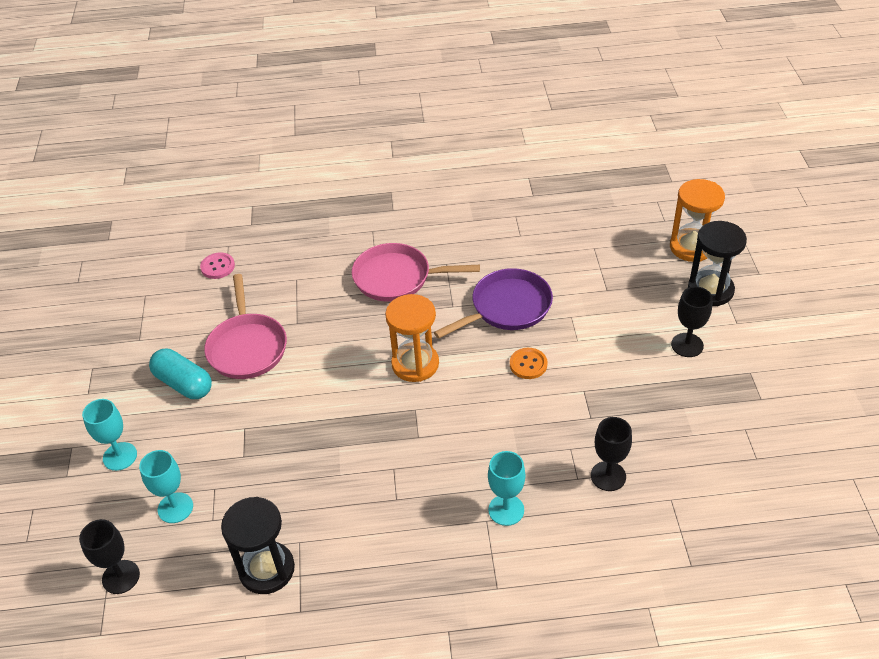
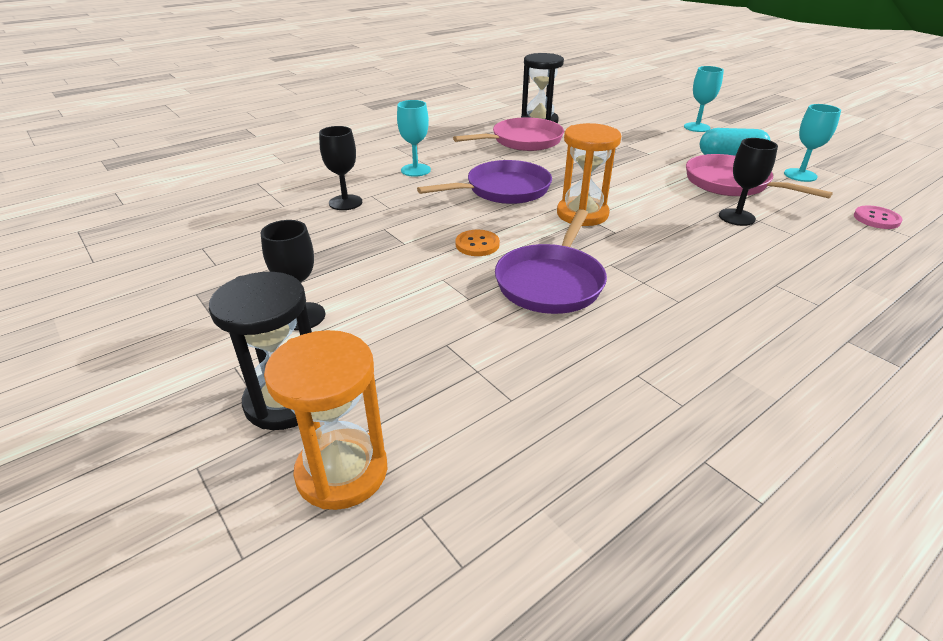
camera: 145 degrees right, 10 degrees down
black goblet [79,519,140,594] -> black goblet moved to [719,138,778,226]
turquoise goblet [139,450,193,523] -> turquoise goblet moved to [784,104,841,182]
pink pan [352,243,480,302] -> pink pan moved to [453,117,564,151]
none -> purple pan [417,160,552,204]

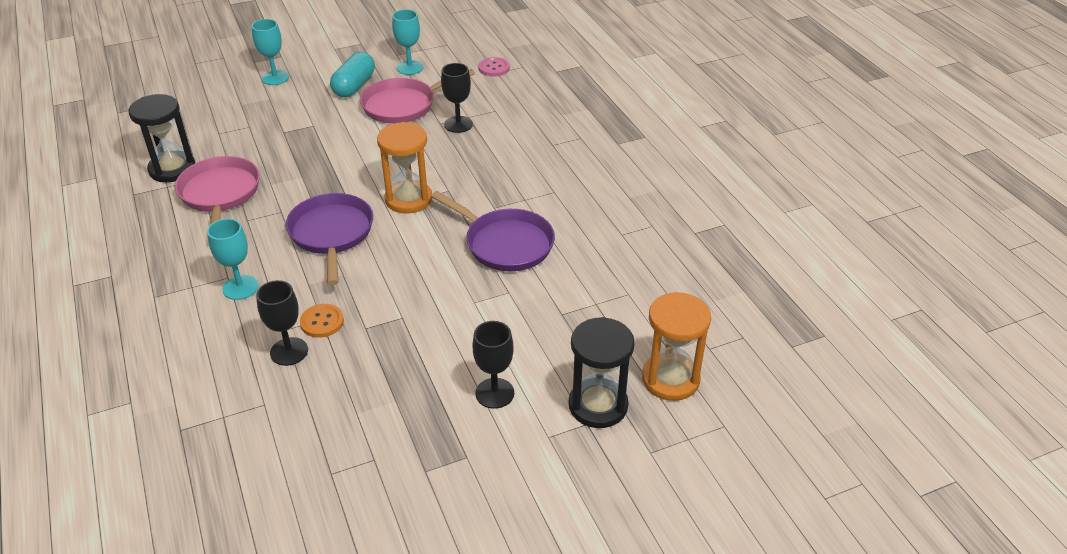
camera: 75 degrees left, 5 degrees up
orange button [455,230,500,256] -> orange button moved to [300,304,344,338]

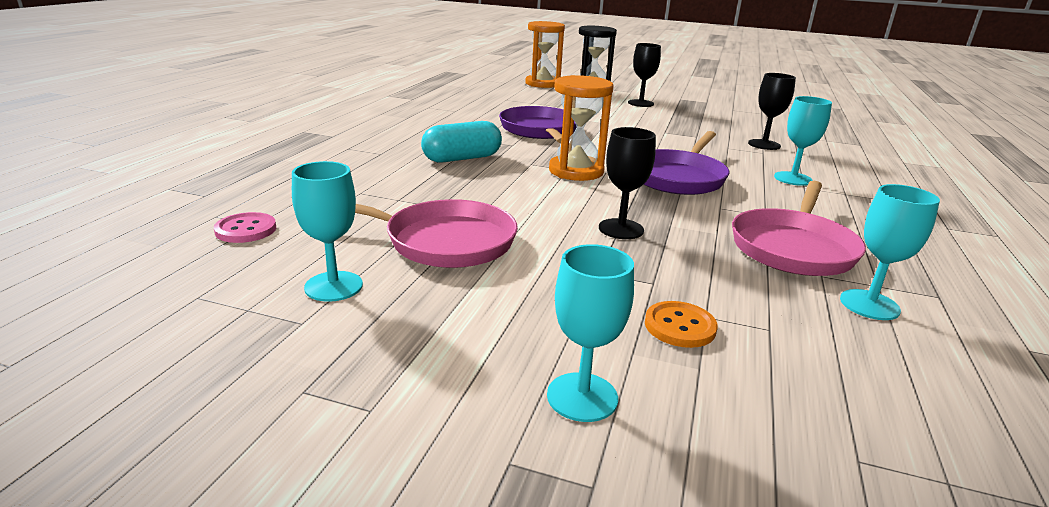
camera: 140 degrees left, 15 degrees down
black hourglass [129,94,195,182] -> turquoise goblet [840,184,940,320]
orange button [300,304,344,338] -> orange button moved to [645,301,718,348]
turquoise capsule [330,52,375,97] -> turquoise capsule moved to [421,121,502,163]
black goblet [441,63,473,133] -> black goblet moved to [599,127,656,239]

